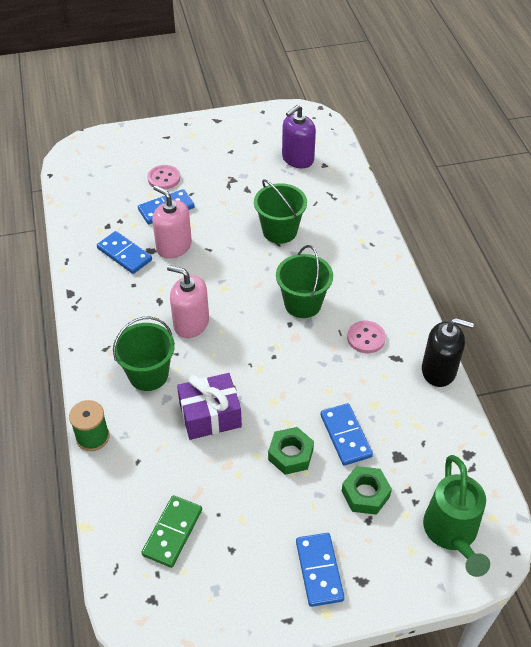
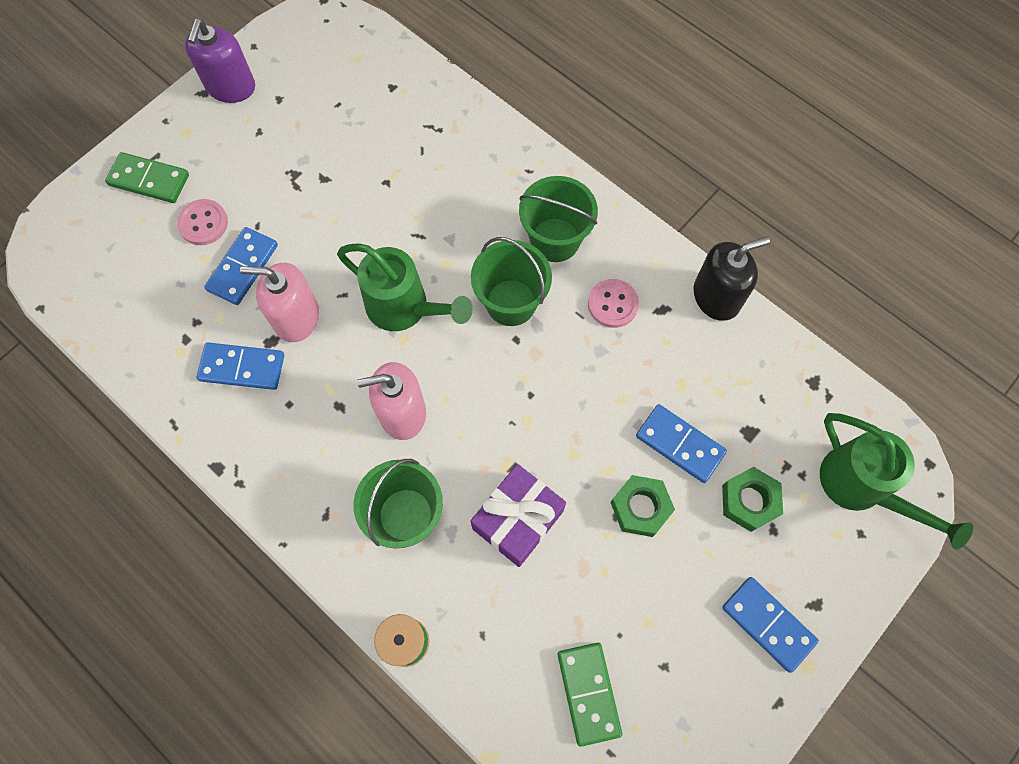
camera: 35 degrees left, 20 degrees up
green bucket [254,179,307,244] -> green bucket moved to [519,176,598,262]
purple soap dispenser [282,105,316,168] -> purple soap dispenser moved to [185,19,255,103]
none -> green domino [105,152,189,203]
none -> green watering can [337,243,473,331]

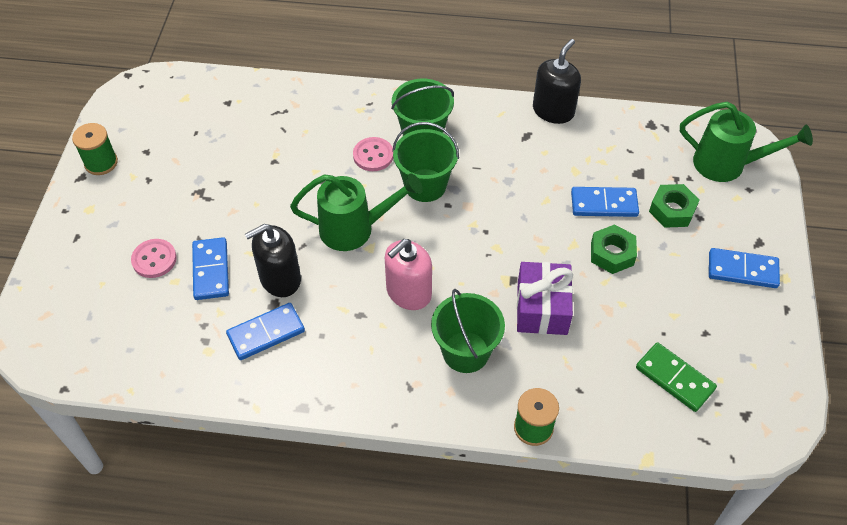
camera: 35 degrees left, 15 degrees down
green domino [105,152,189,203] -> none
purple soap dispenser [185,19,255,103] -> green spool [72,123,118,175]
pink soap dispenser [240,263,319,342] -> black soap dispenser [245,224,301,297]
pink button [588,279,639,328] -> pink button moved to [353,137,393,171]

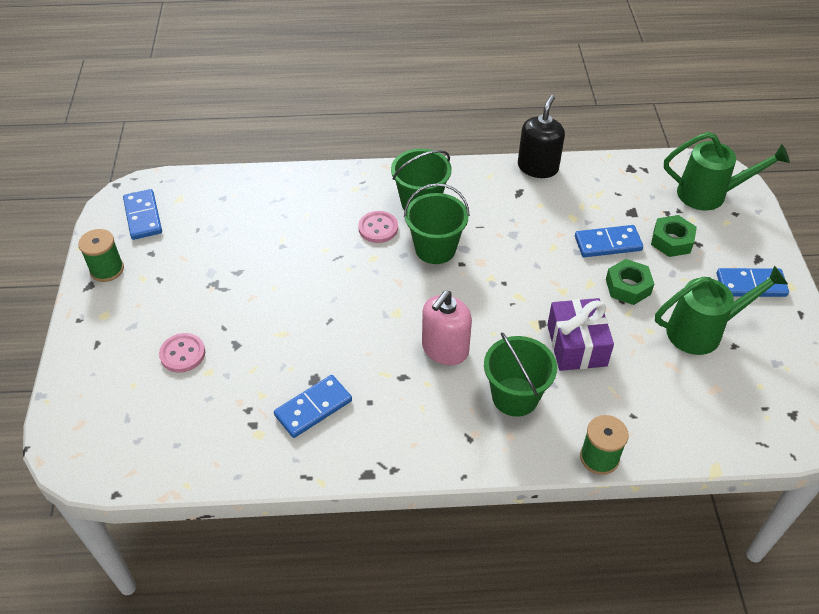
camera: 10 degrees left, 5 degrees down
blue domino [192,237,229,300] -> blue domino moved to [123,189,162,240]
black soap dispenser [245,224,301,297] -> none
green watering can [290,174,423,251] -> green watering can moved to [655,265,788,355]
green domino [636,342,717,412] -> none

